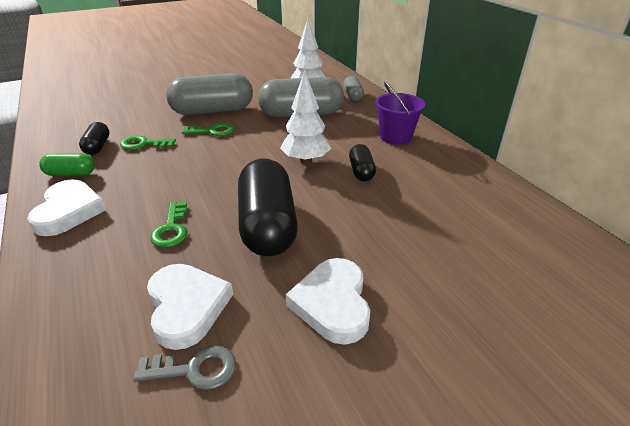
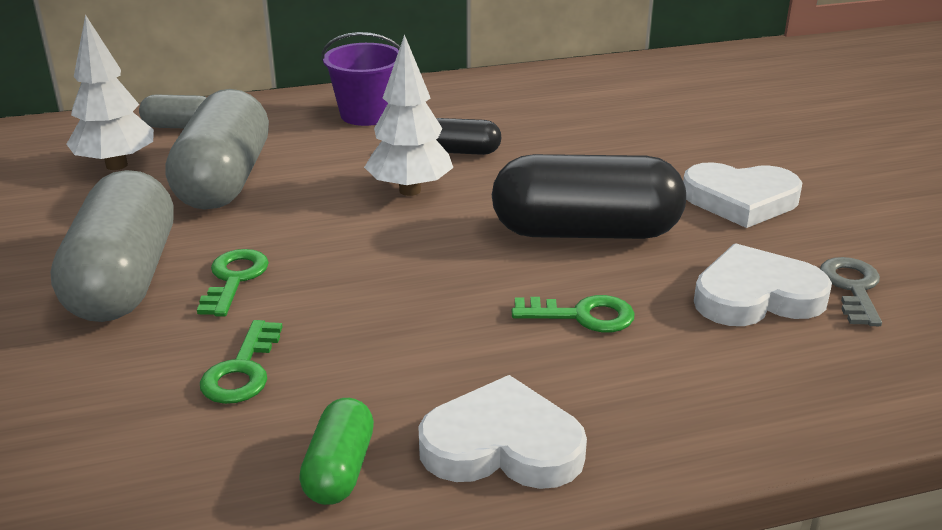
camera: 80 degrees left, 5 degrees down
black capsule [79,122,110,155] -> none

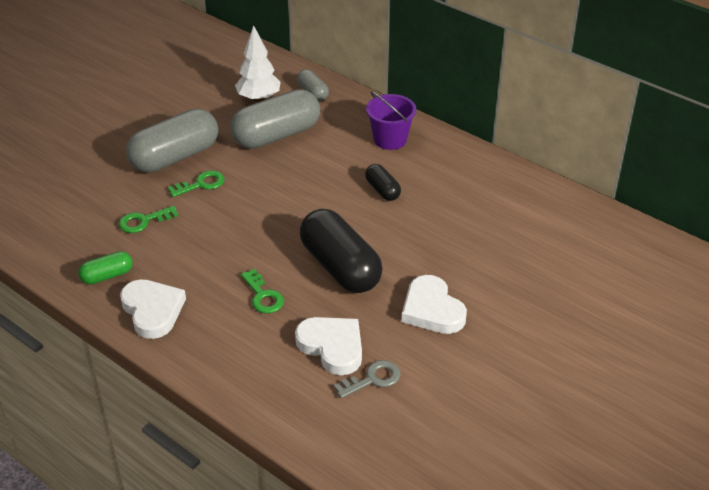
camera: 55 degrees right, 10 degrees up
white tree [364,34,453,196] -> none

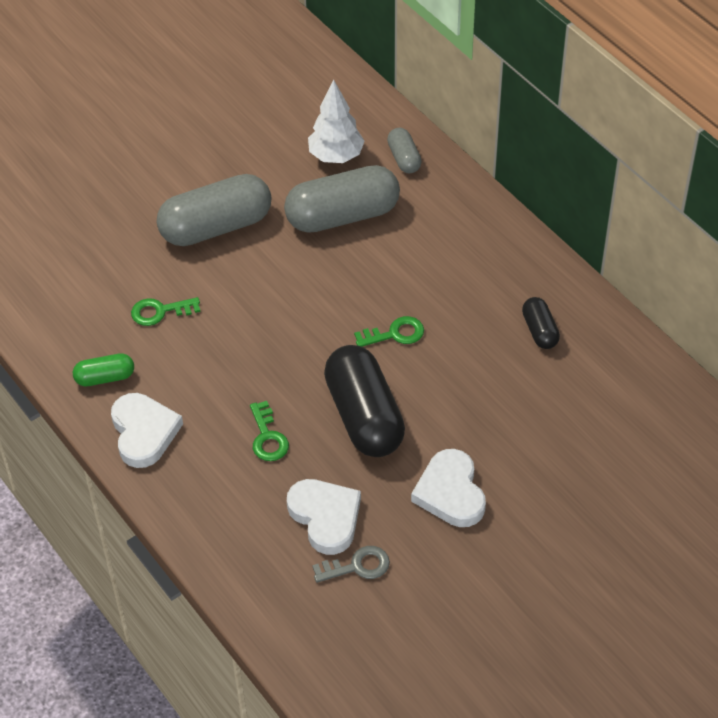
camera: 15 degrees right, 10 degrees up
green key [168,170,224,197] -> green key moved to [354,316,424,347]
black capsule [365,164,401,201] -> black capsule moved to [522,297,560,349]
purple bucket [366,91,416,150] -> none

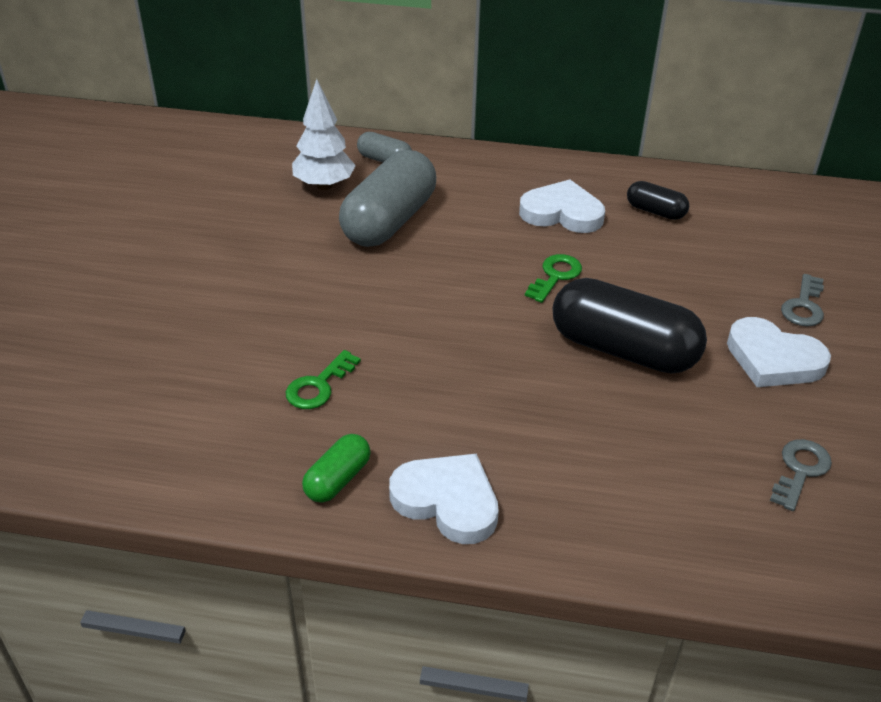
camera: 45 degrees left, 10 degrees down
grey capsule [157,174,271,246] -> none
green key [250,401,289,461] -> none
white heart [287,479,361,555] -> white heart moved to [519,180,605,233]
none -> grey key [781,274,824,327]

